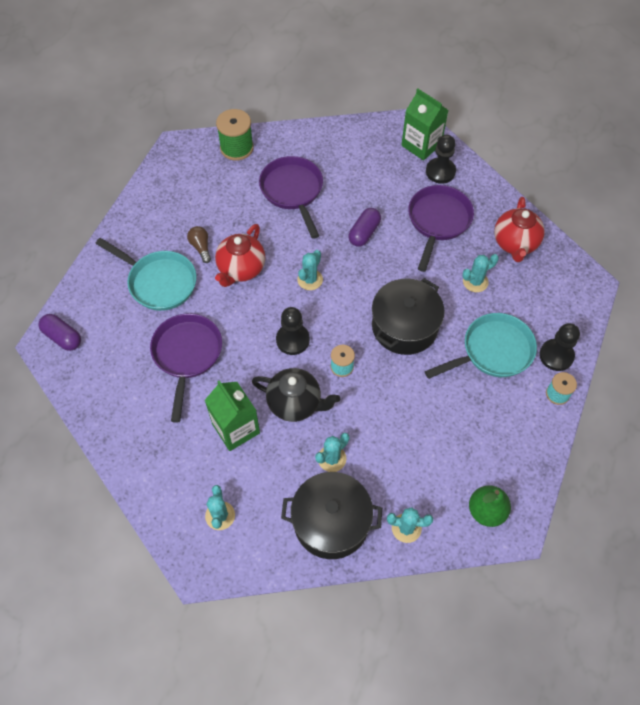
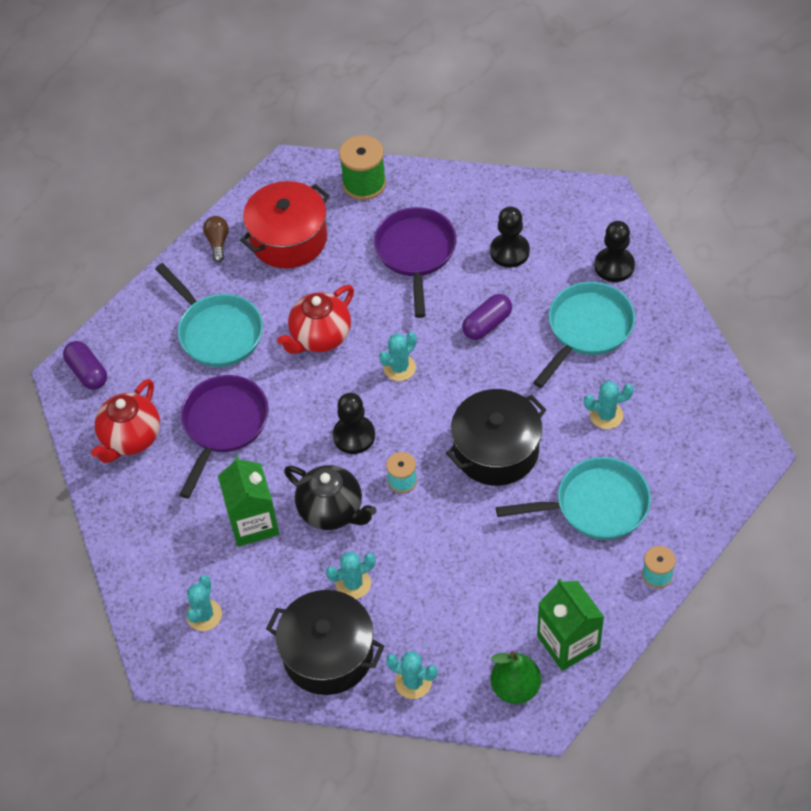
camera: 20 degrees right, 5 degrees down
brown light bulb [187,226,211,263] -> brown light bulb moved to [203,216,229,262]
green carton [401,89,448,161] -> green carton moved to [537,579,604,671]
purple pan [408,185,474,272] -> turquoise pan [533,282,635,388]
red teapot [494,197,545,262] -> red teapot moved to [91,379,160,463]
black pawn [539,323,580,371] -> black pawn moved to [490,206,530,268]
none -> red pot [240,181,330,268]

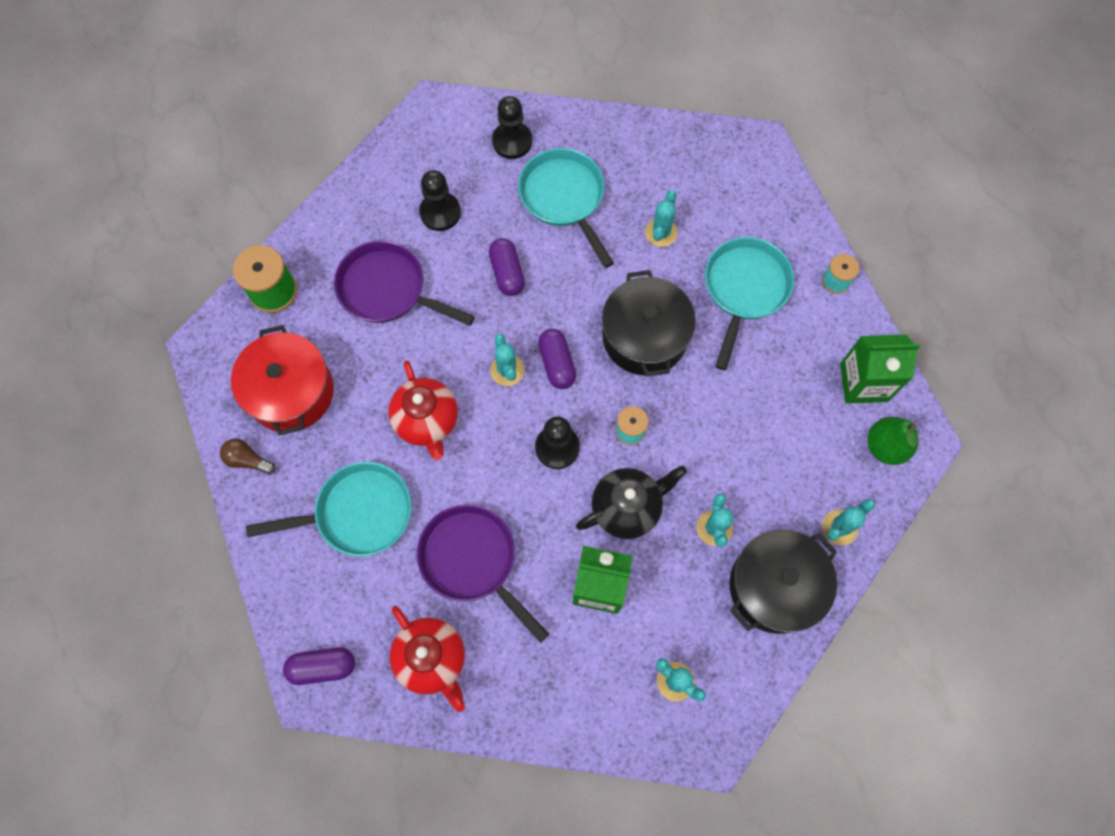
camera: 65 degrees left, 15 degrees up
none -> purple capsule [538,329,576,389]

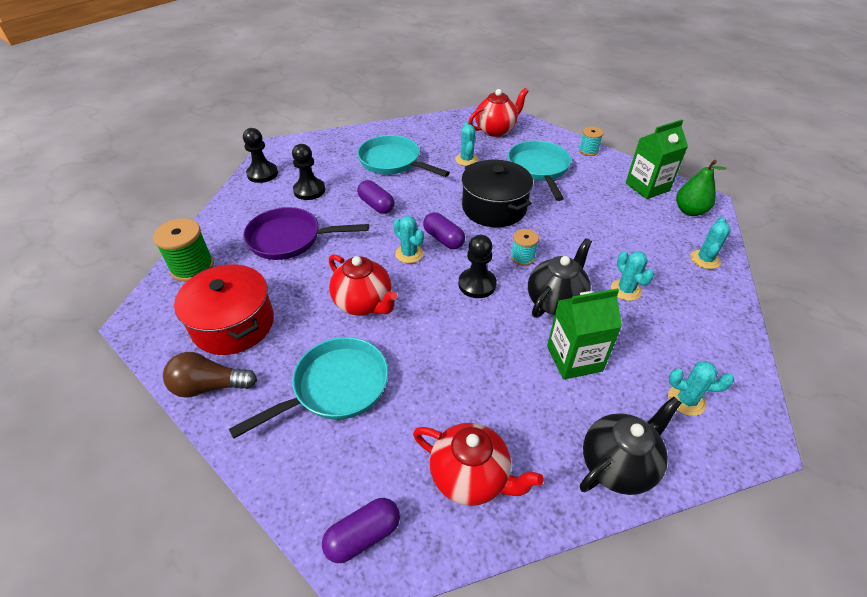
camera: 25 degrees left, 25 degrees down
brown light bulb [220,438,276,475] -> brown light bulb [163,352,257,398], size x1.51
purple pan [417,504,549,643] -> none
black pawn [492,96,532,159] -> black pawn moved to [243,128,278,183]
black pot [730,530,837,634] -> none
none -> red teapot [468,88,529,137]
none -> black teapot [580,396,681,495]

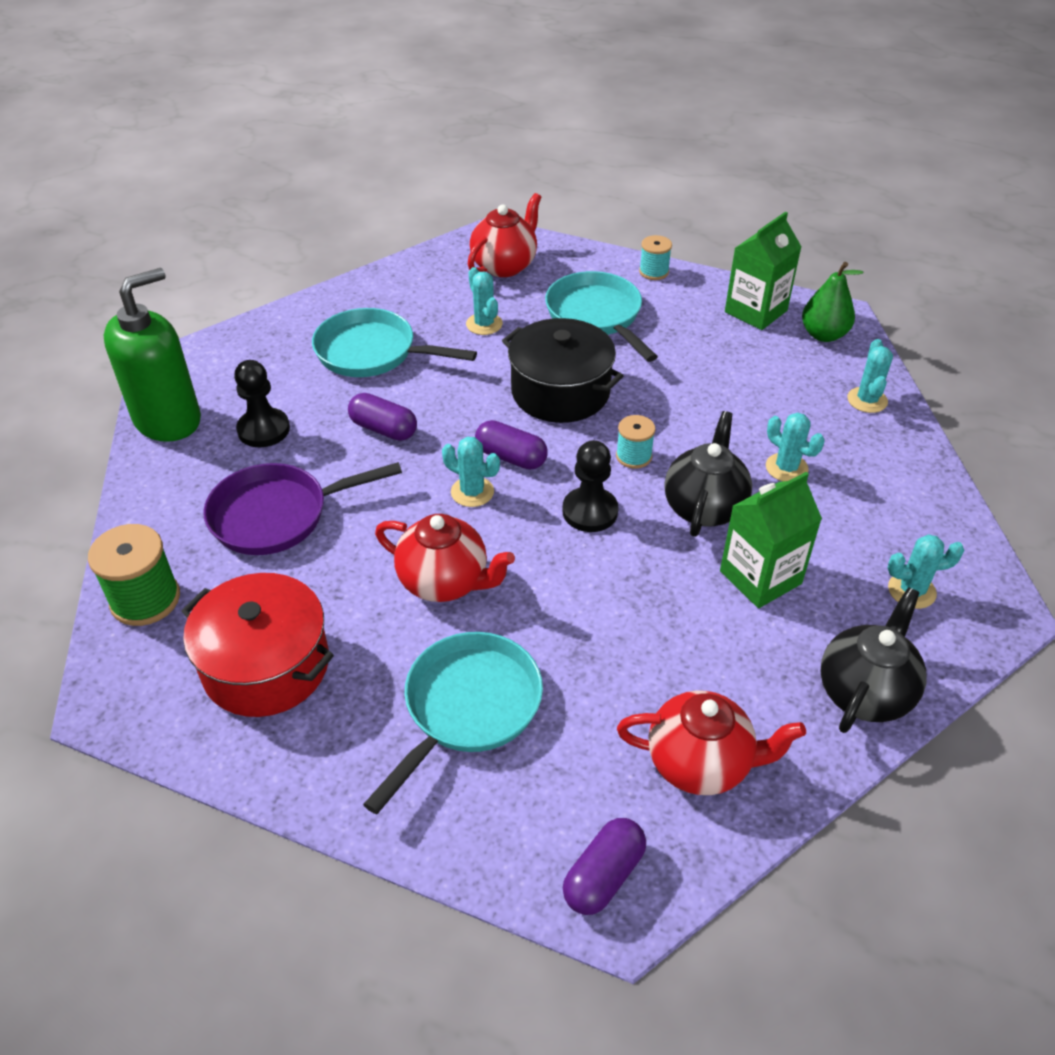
camera: 20 degrees left, 0 degrees up
brown light bulb [163,352,257,398] -> none
black pawn [243,128,278,183] -> green soap dispenser [104,268,201,442]

